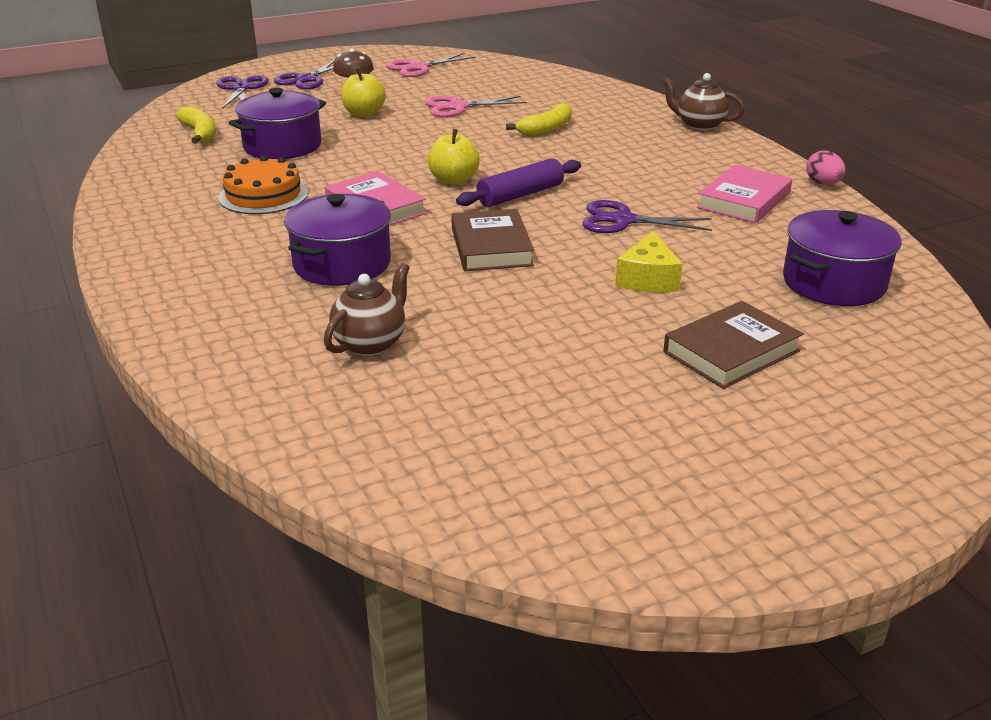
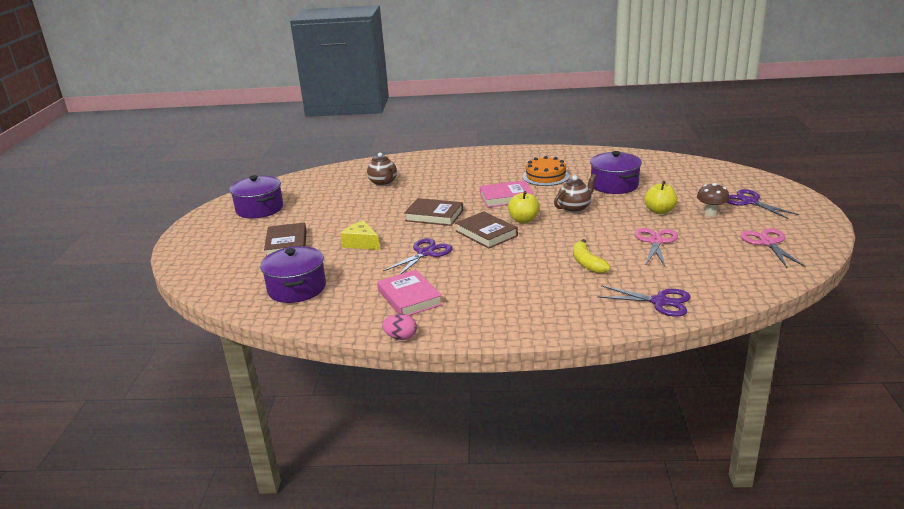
camera: 120 degrees right, 5 degrees down
yellow banana [175,106,216,144] -> none
purple scissors [216,75,269,109] -> purple scissors moved to [597,285,691,317]
purple pot [284,194,391,286] -> purple pot moved to [230,175,283,219]
purple rolling pin [456,158,581,207] -> brown book [455,211,518,249]
brown teapot [662,73,745,131] -> brown teapot moved to [554,174,597,213]

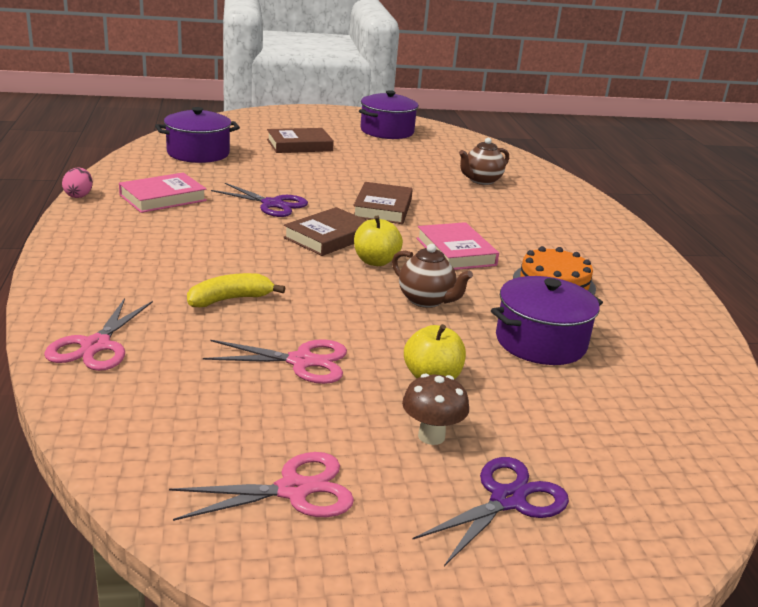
camera: 75 degrees right, 0 degrees up
yellow cheese [340,220,380,250] -> none
purple scissors [597,285,691,317] -> pink scissors [44,298,153,371]

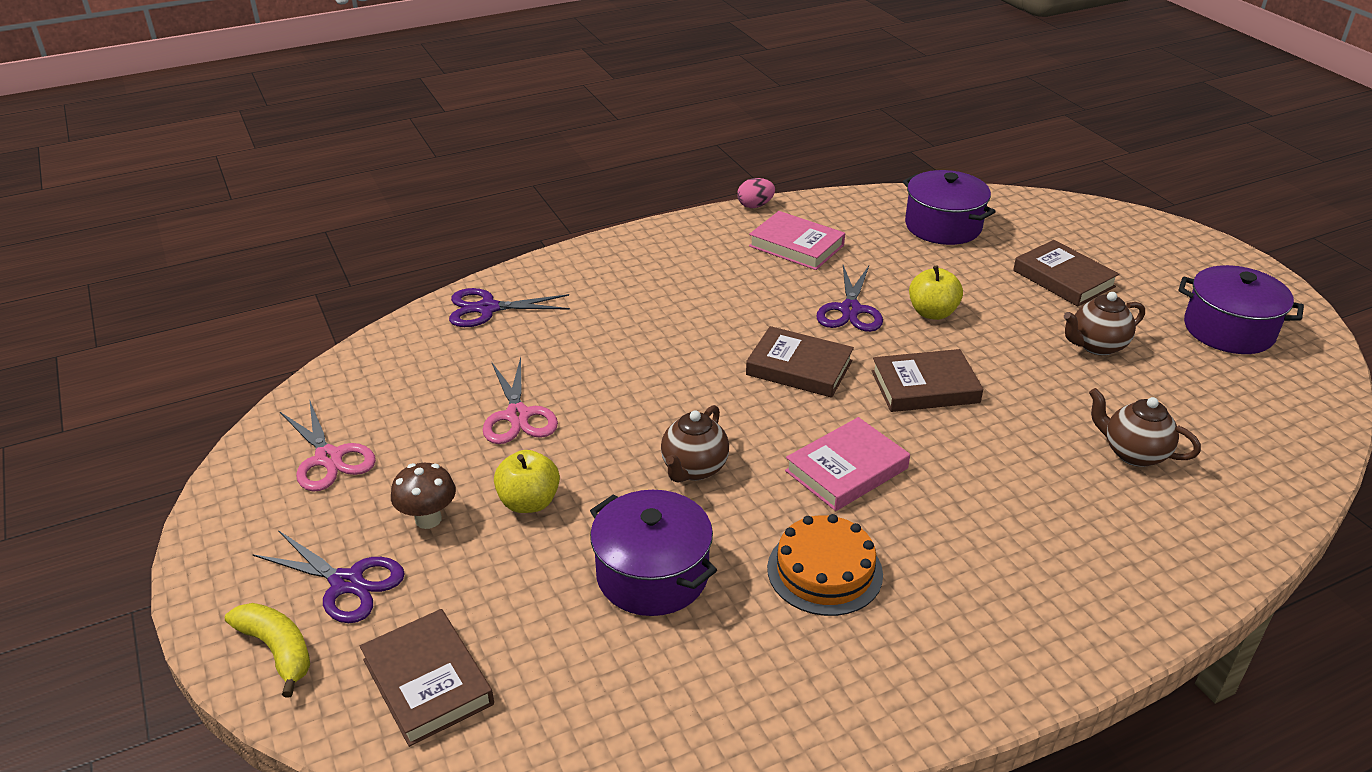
camera: 75 degrees right, 10 degrees up
pink scissors [44,298,153,371] -> purple scissors [449,288,570,327]
yellow banana [187,273,285,307] -> yellow banana moved to [225,603,310,698]
yellow apple [354,215,403,266] -> yellow apple moved to [909,265,963,320]
none -> brown book [360,609,494,747]
none -> brown teapot [1064,292,1145,356]

